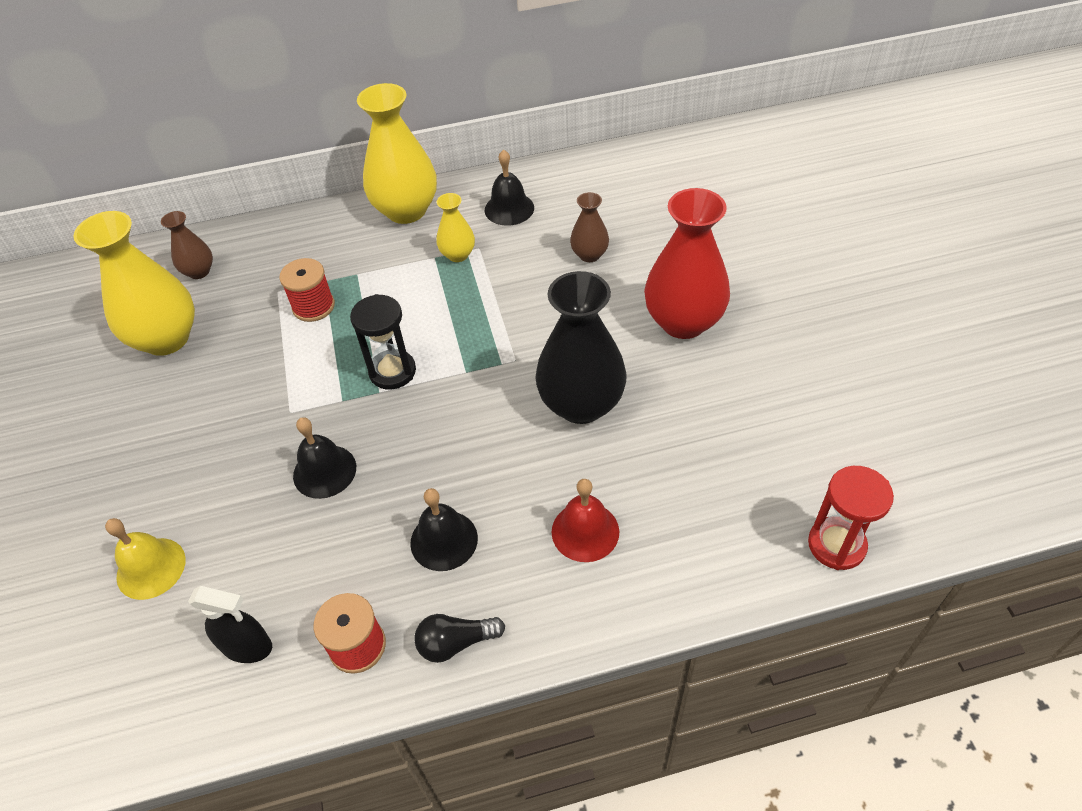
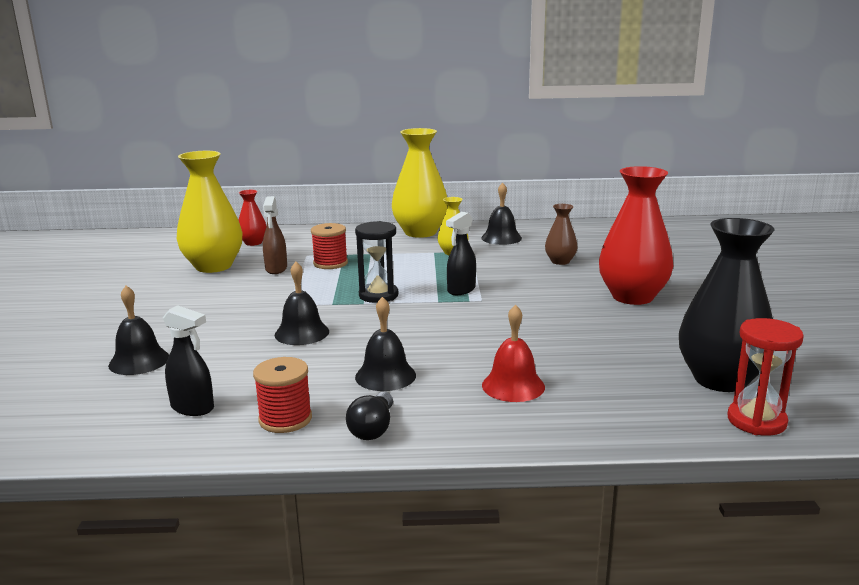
camera: 10 degrees right, 30 degrees down
yellow bell [105,518,186,600] -> black bell [108,286,169,375]
brown vase [161,211,213,279] -> red vase [239,190,267,246]
black light bulb [414,614,505,663] -> black light bulb turned 75 degrees counterclockwise [346,392,393,440]
black vase [535,271,627,424] -> black vase moved to [679,218,775,392]
none -> brown spray bottle [263,196,287,274]
none -> black spray bottle [446,212,476,295]

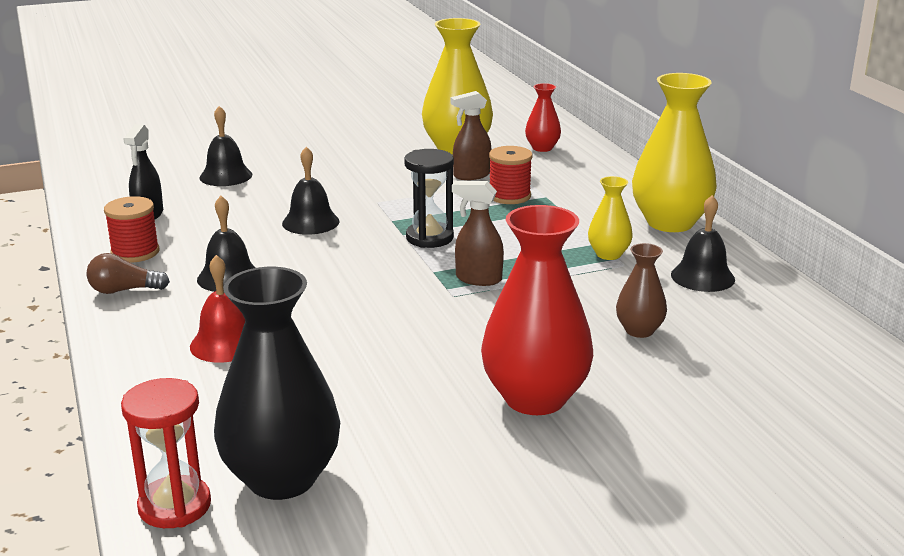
camera: 70 degrees right, 5 degrees up
black light bulb [346,392,393,440] -> brown light bulb [86,253,170,294]
black spray bottle [446,212,476,295] -> brown spray bottle [452,181,504,286]

